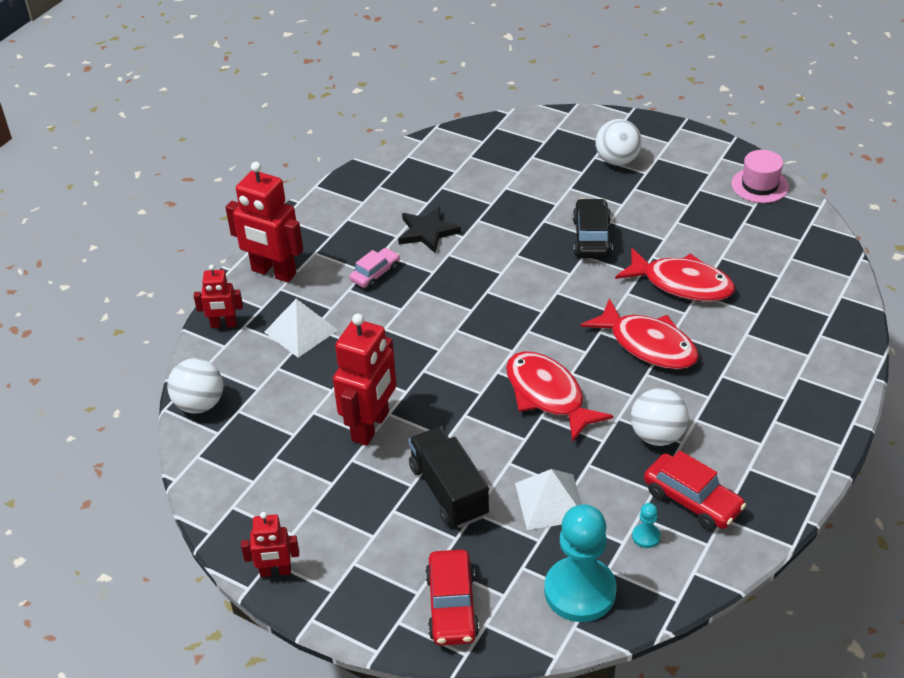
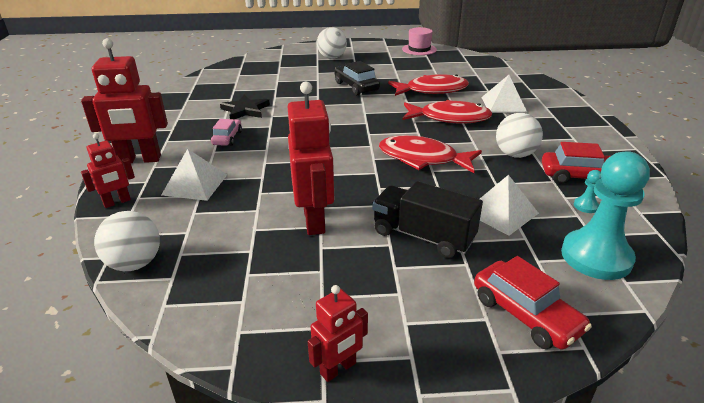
camera: 35 degrees left, 10 degrees down
none -> white pyramid [481,75,528,113]

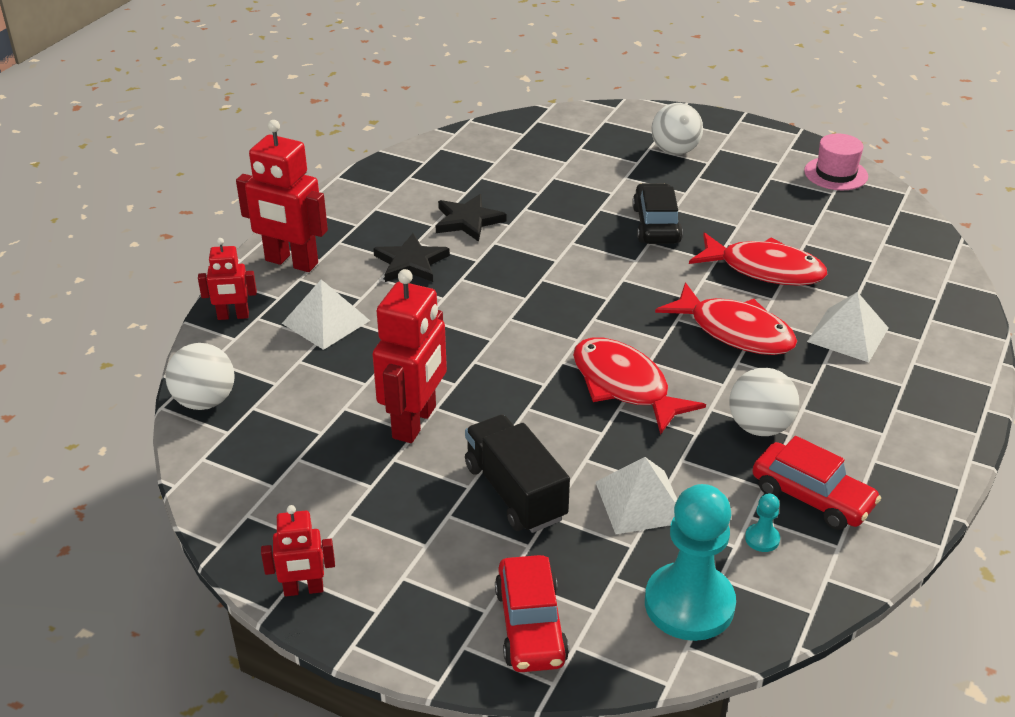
camera: 30 degrees right, 5 degrees up
pink car [211,119,242,146] -> black star [373,233,450,282]

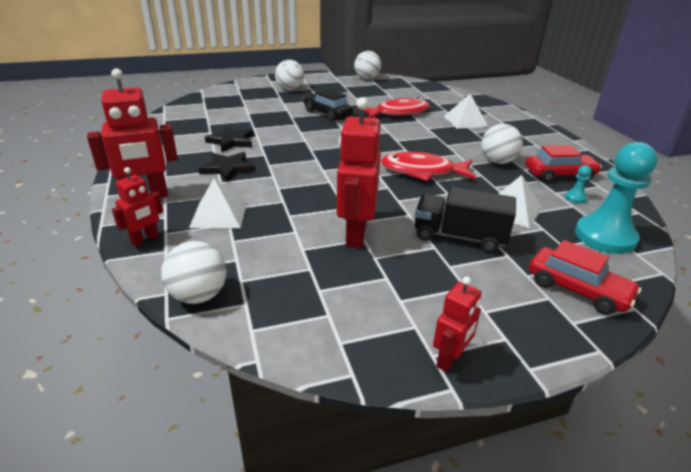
camera: 45 degrees left, 5 degrees down
red robot [372,269,447,443] -> red robot turned 150 degrees counterclockwise [337,97,381,248]
red fish [655,282,797,355] -> none
pink hat [804,133,868,190] -> white ball [354,51,381,79]

